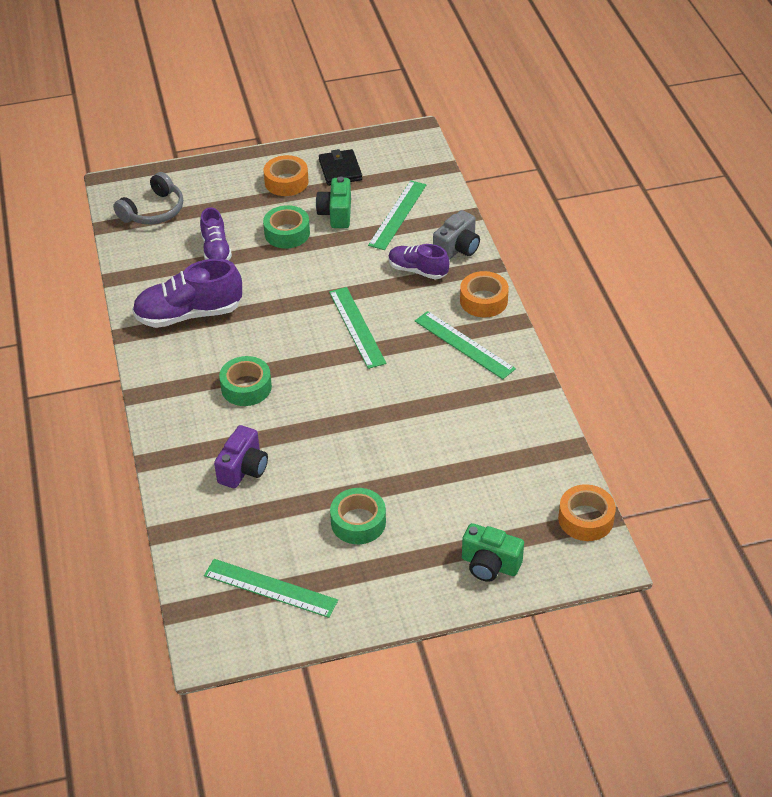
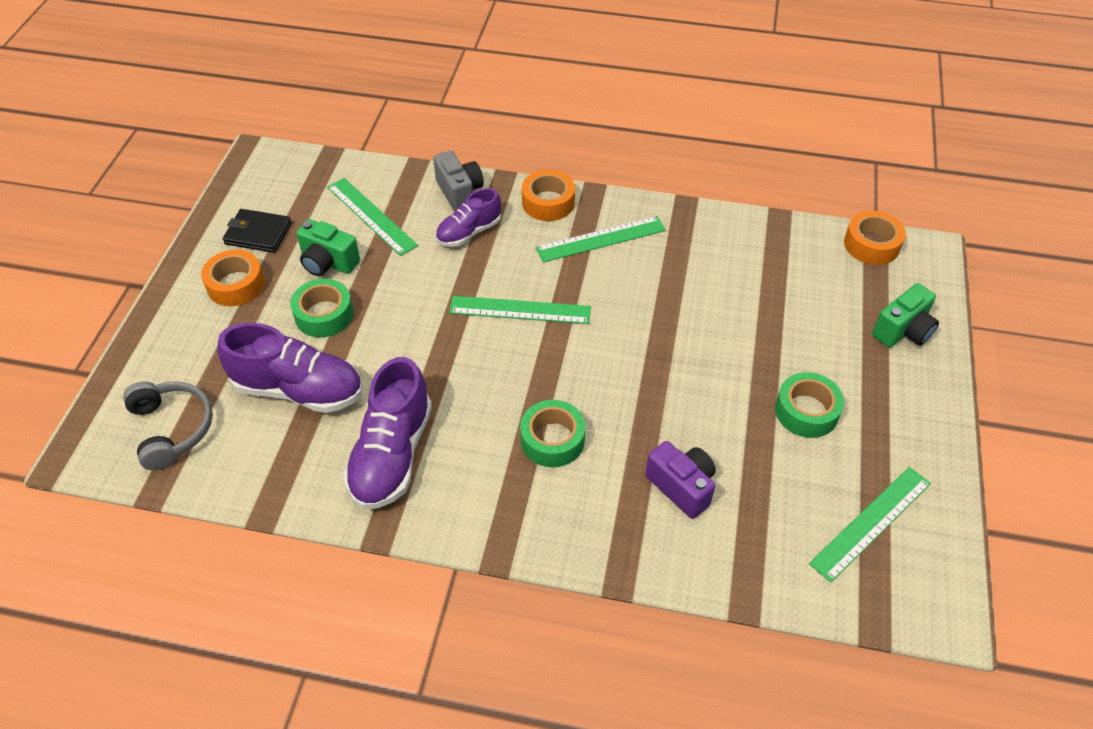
camera: 65 degrees left, 5 degrees up
purple shoe [200,207,232,260] -> purple shoe [217,323,362,413], size x1.64

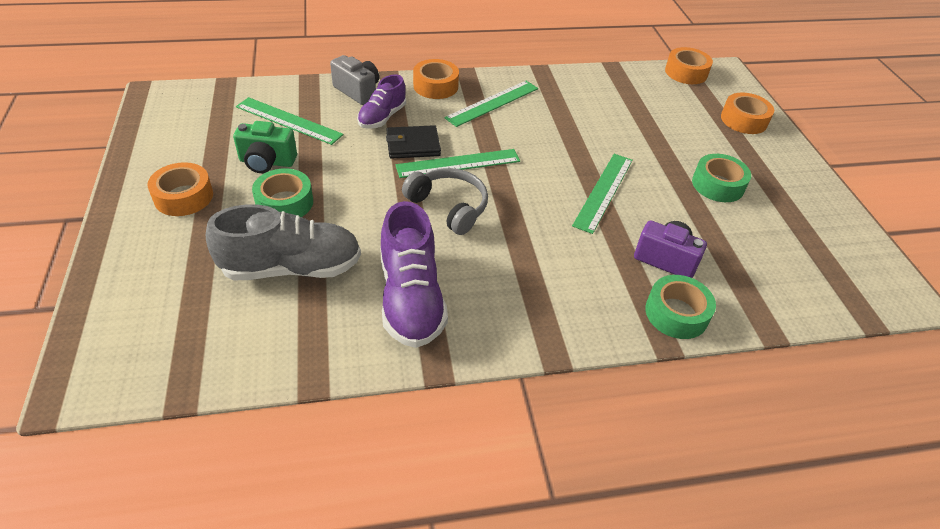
camera: 25 degrees left, 5 degrees down
grey headphones [123,381,213,470] -> grey headphones moved to [402,168,488,235]
purple shoe [217,323,362,413] -> grey shoe [206,204,361,281]
black wallet [223,209,292,253] -> black wallet moved to [386,125,441,159]
green tape [520,400,586,467] -> green tape moved to [645,275,716,339]
green ruler [809,467,931,583] -> green ruler moved to [572,154,633,234]
green camera [872,283,939,347] -> orange tape [721,92,774,134]

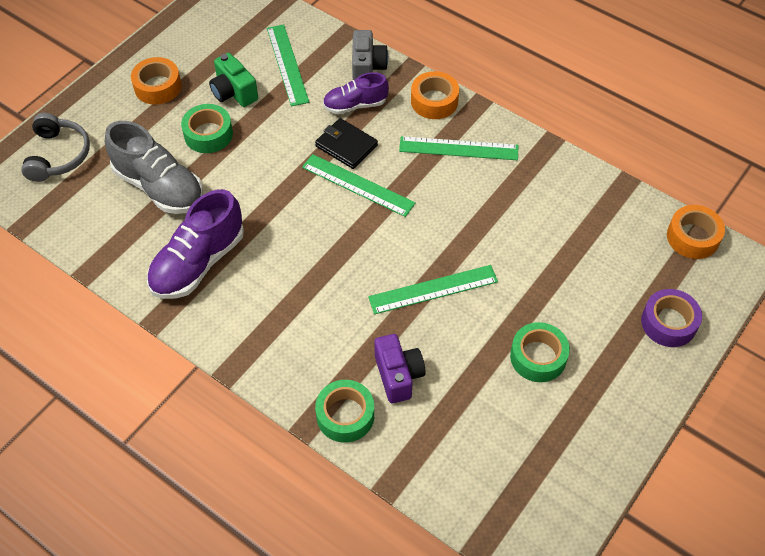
camera: 50 degrees right, 10 degrees up
grey headphones [402,168,488,235] -> grey headphones moved to [21,113,90,182]
orange tape [721,92,774,134] -> purple tape [641,289,702,347]

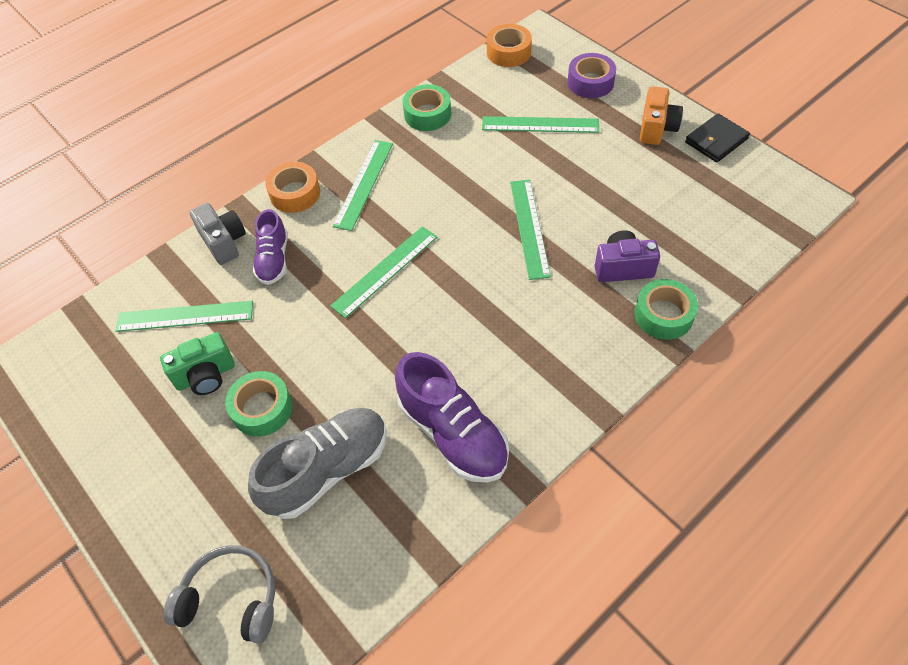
camera: 75 degrees left, 0 degrees up
orange tape [131,57,182,105] -> none
black wallet [315,118,378,169] -> black wallet moved to [685,113,750,163]
grey camera [352,30,388,80] -> grey camera turned 45 degrees clockwise [189,203,246,265]
green tape [510,322,570,382] -> green tape moved to [403,84,451,131]
none -> green ruler [482,116,599,133]
none -> orange camera [640,86,683,145]

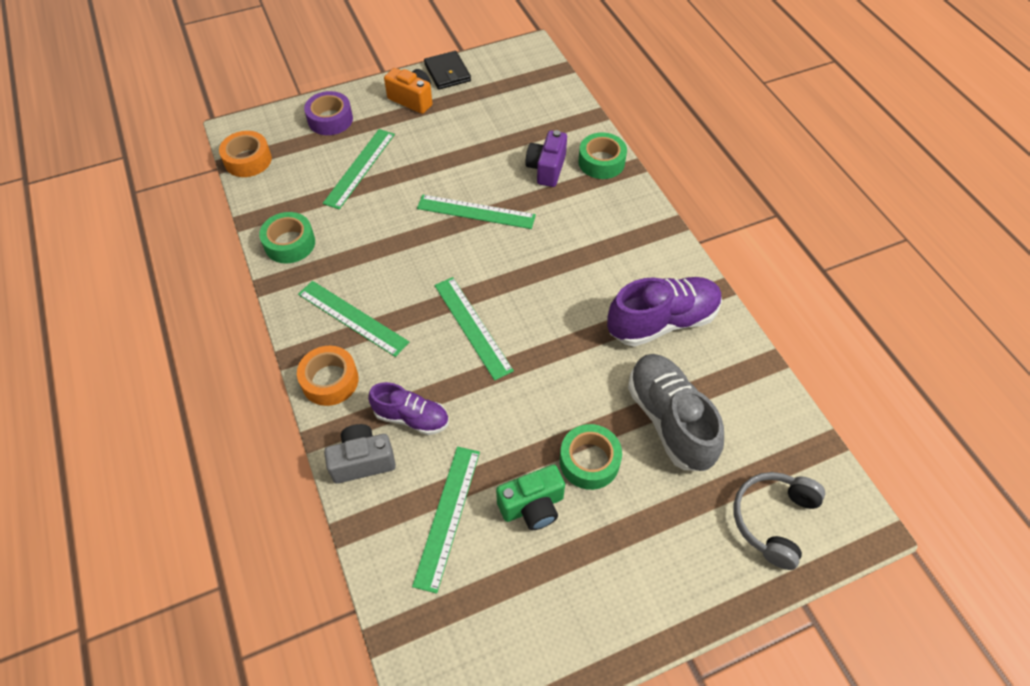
camera: 75 degrees left, 0 degrees up
green camera [160,332,235,395] -> green camera turned 75 degrees clockwise [496,465,565,530]

